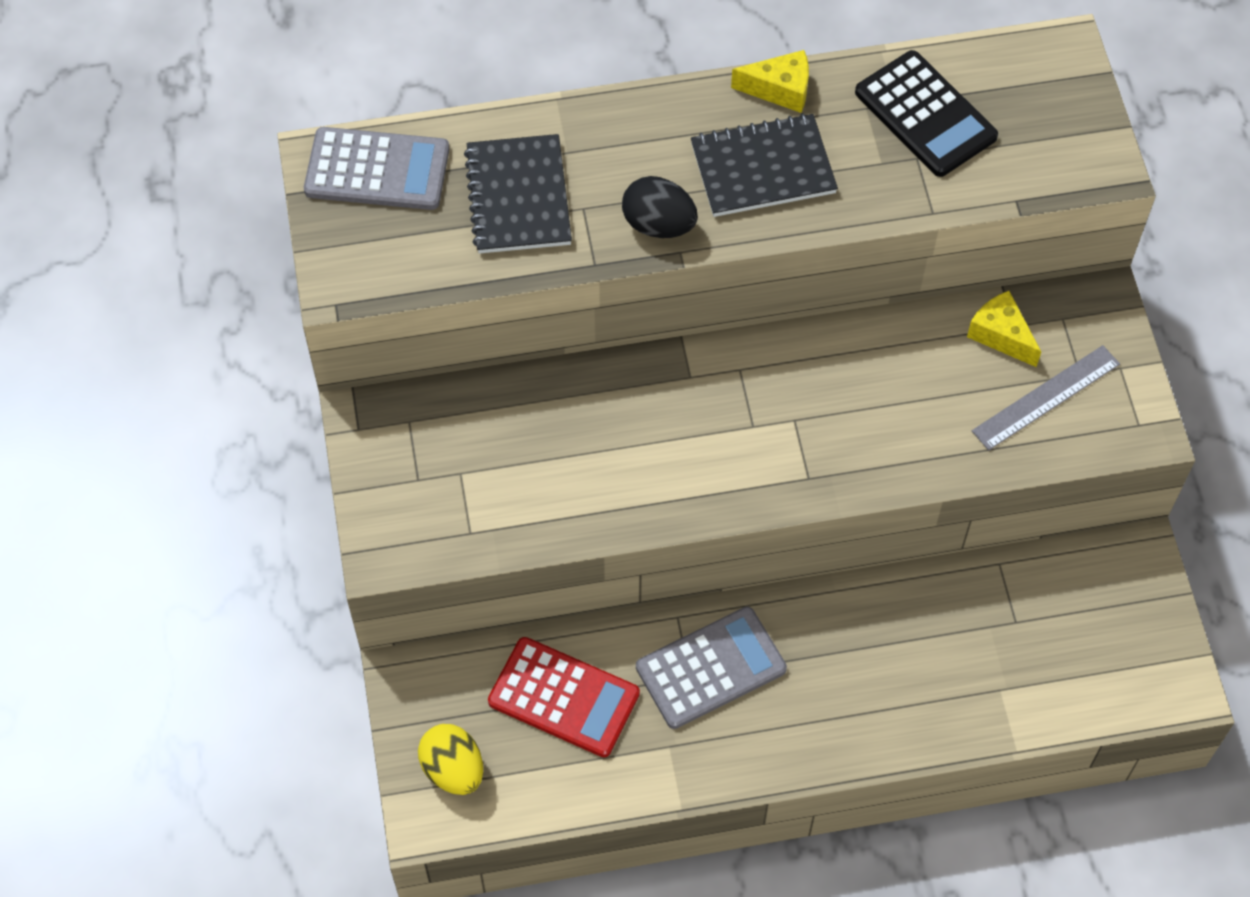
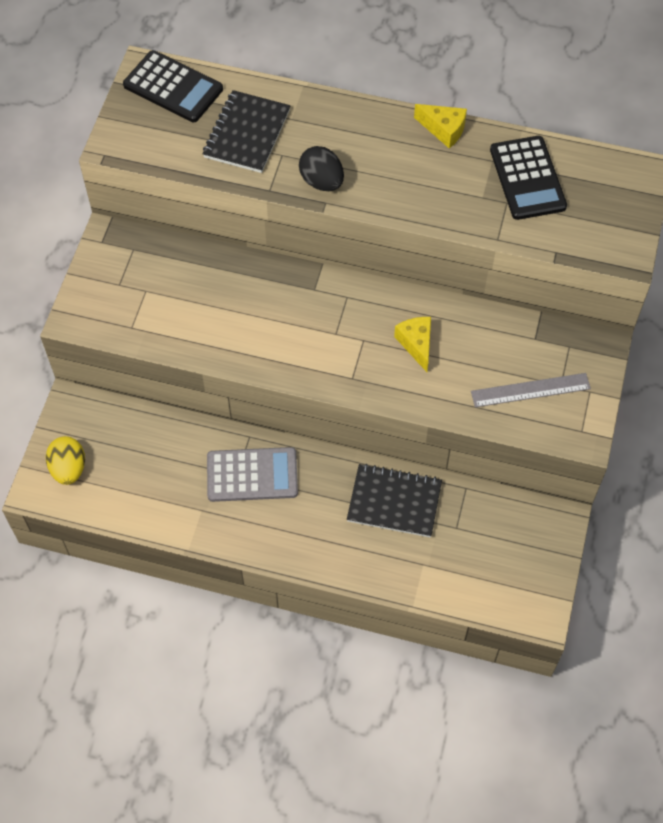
camera: 25 degrees right, 0 degrees up
grey calculator [304,127,449,210] -> black calculator [123,50,223,122]
red calculator [488,637,640,757] -> none
black notebook [691,113,838,217] -> black notebook moved to [347,464,442,537]
yellow cheese [967,291,1041,367] -> yellow cheese moved to [394,317,431,372]

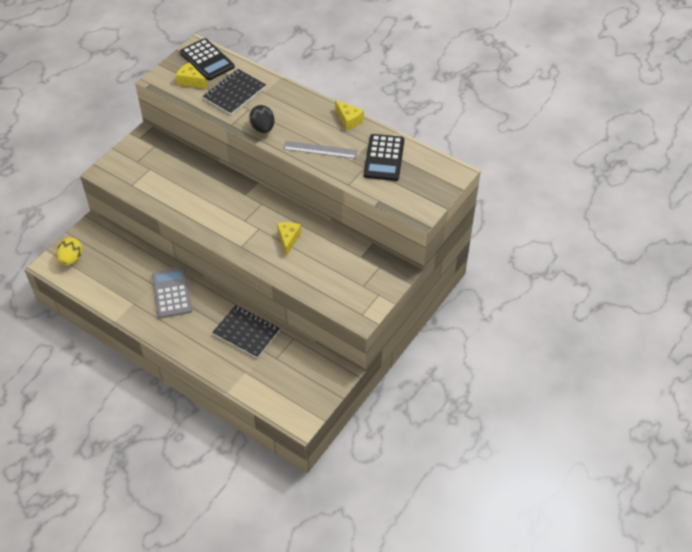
camera: 20 degrees right, 10 degrees down
grey calculator [207,447,298,502] -> grey calculator turned 120 degrees counterclockwise [152,267,192,318]
grey ruler [471,373,591,407] -> grey ruler moved to [283,141,358,159]
none -> yellow cheese [176,62,207,89]

